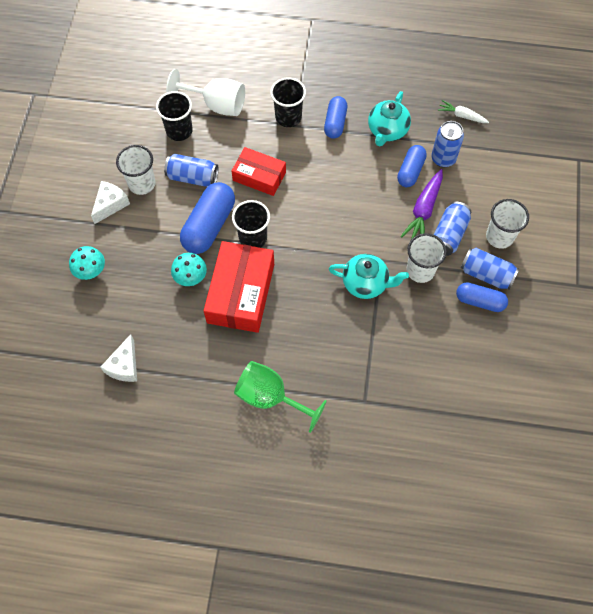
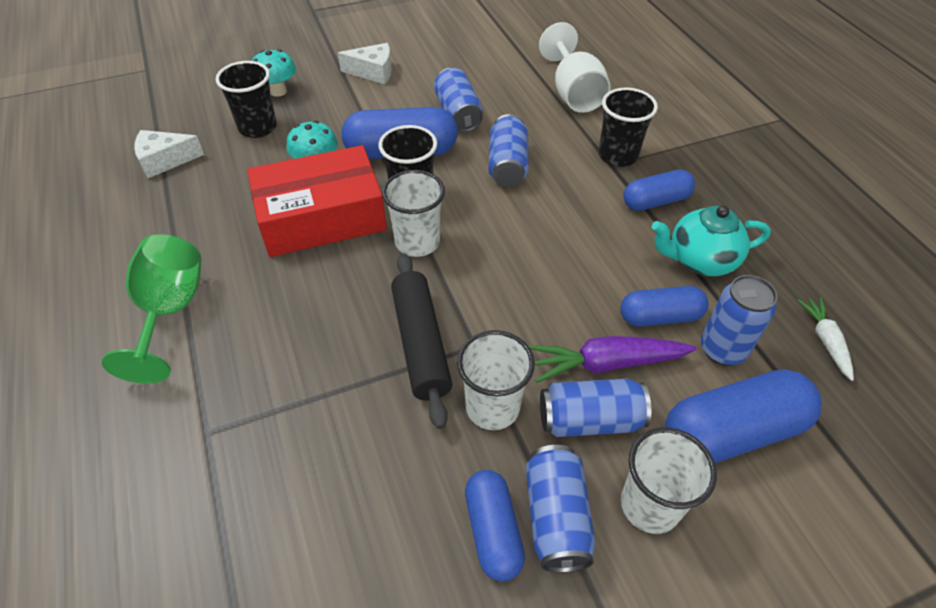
camera: 60 degrees right, 15 degrees down
white cup [116,145,156,195] -> white cup moved to [382,170,445,257]
black cup [156,91,193,141] -> black cup moved to [215,61,277,138]
red box [232,147,286,196] -> blue can [488,114,529,187]
turquoise teapot [329,254,409,299] -> black rolling pin [391,253,452,429]
none -> blue capsule [665,369,822,463]

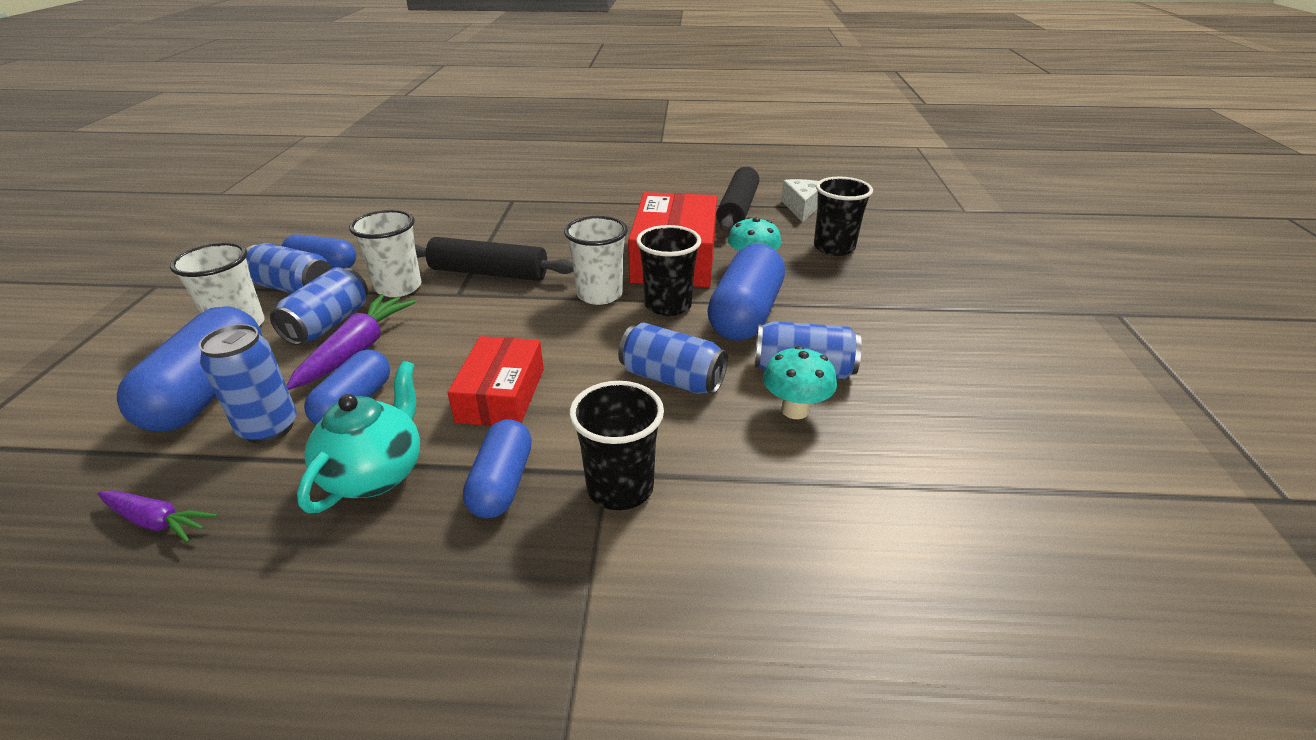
camera: 115 degrees right, 15 degrees down
green goblet [102,234,201,384] -> none
turquoise mushroom [252,49,296,97] -> turquoise mushroom moved to [763,346,837,419]
white cheese [338,43,392,84] -> none
white goblet [539,22,611,113] -> none
white carrot [797,297,854,381] -> purple carrot [98,490,218,543]
none -> red box [447,336,544,426]
none -> black rolling pin [716,166,759,232]

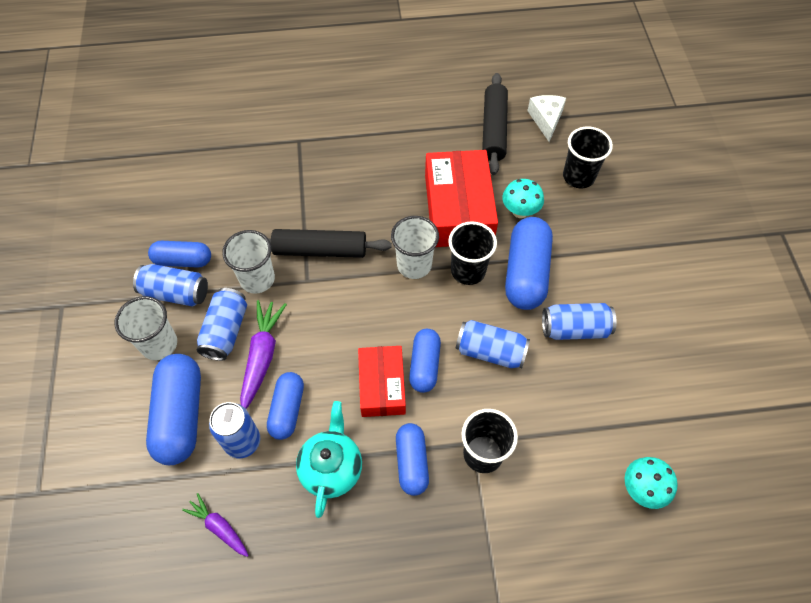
camera: 10 degrees left, 25 degrees up
purple carrot [98,490,218,543] -> purple carrot turned 150 degrees counterclockwise [182,493,249,557]
turquoise mushroom [763,346,837,419] -> turquoise mushroom moved to [625,457,678,509]
none -> blue capsule [409,329,441,393]

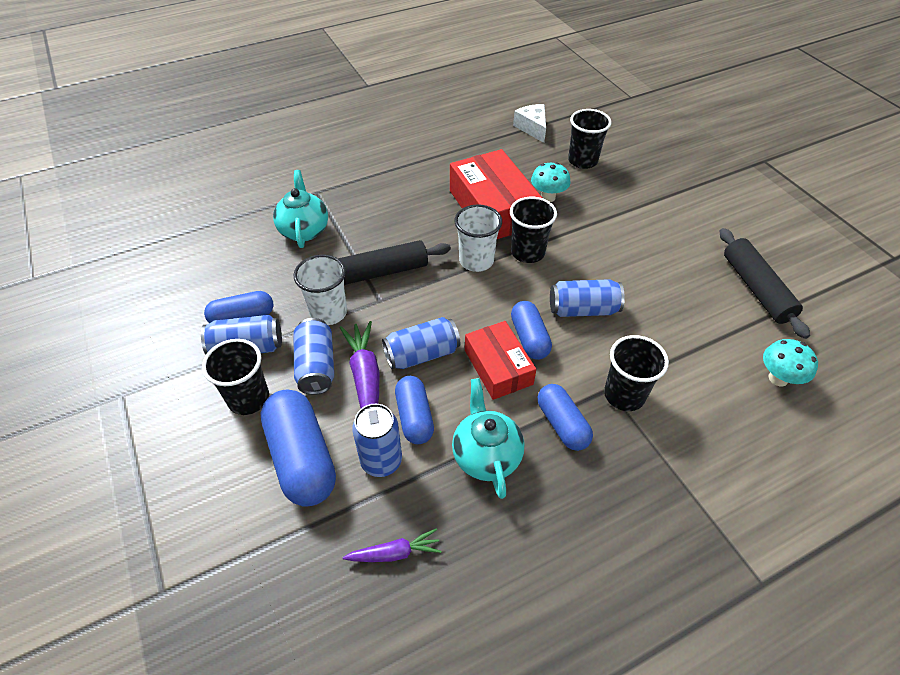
camera: 20 degrees left, 10 degrees down
white cup [115,296,177,360] -> black cup [202,339,269,415]
purple carrot [182,493,249,557] -> purple carrot turned 150 degrees clockwise [343,528,441,562]
black rolling pin [482,73,508,175] -> black rolling pin moved to [720,228,810,339]
blue capsule [505,217,553,310] -> none
blue can [542,303,617,340] -> blue can moved to [382,317,460,369]
none -> turquoise teapot [273,170,328,248]

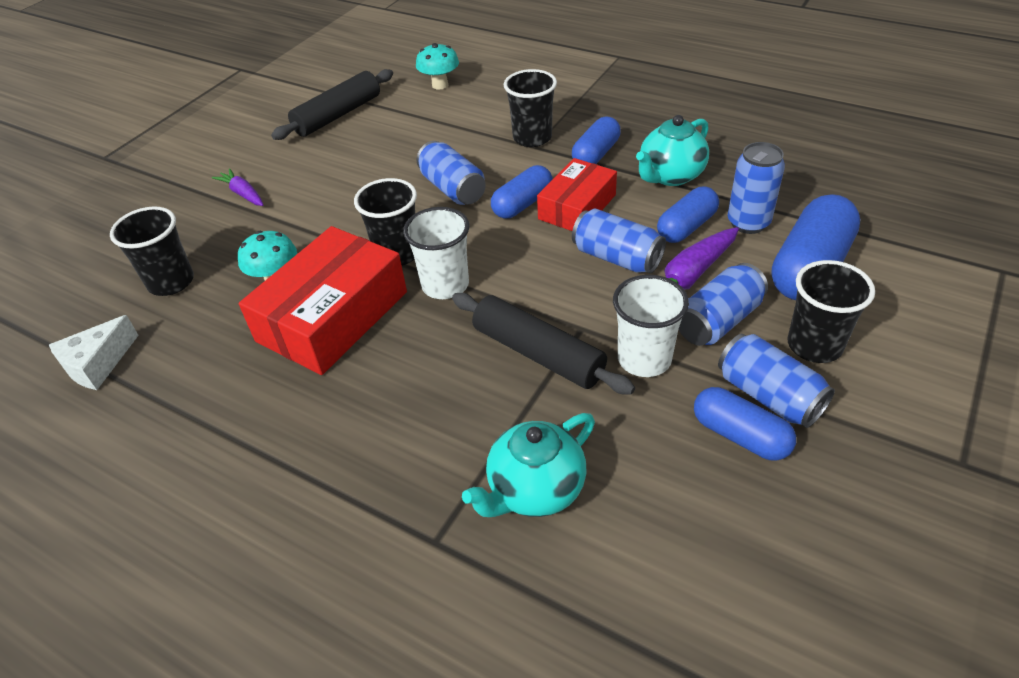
camera: 120 degrees left, 5 degrees down
purple carrot [343,528,441,562] -> purple carrot moved to [212,168,263,206]

